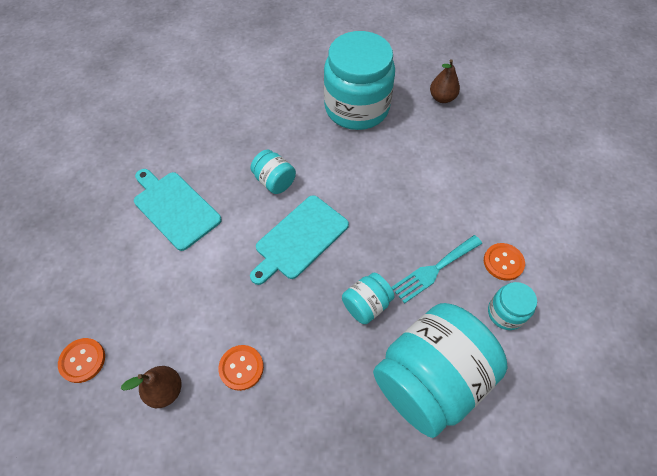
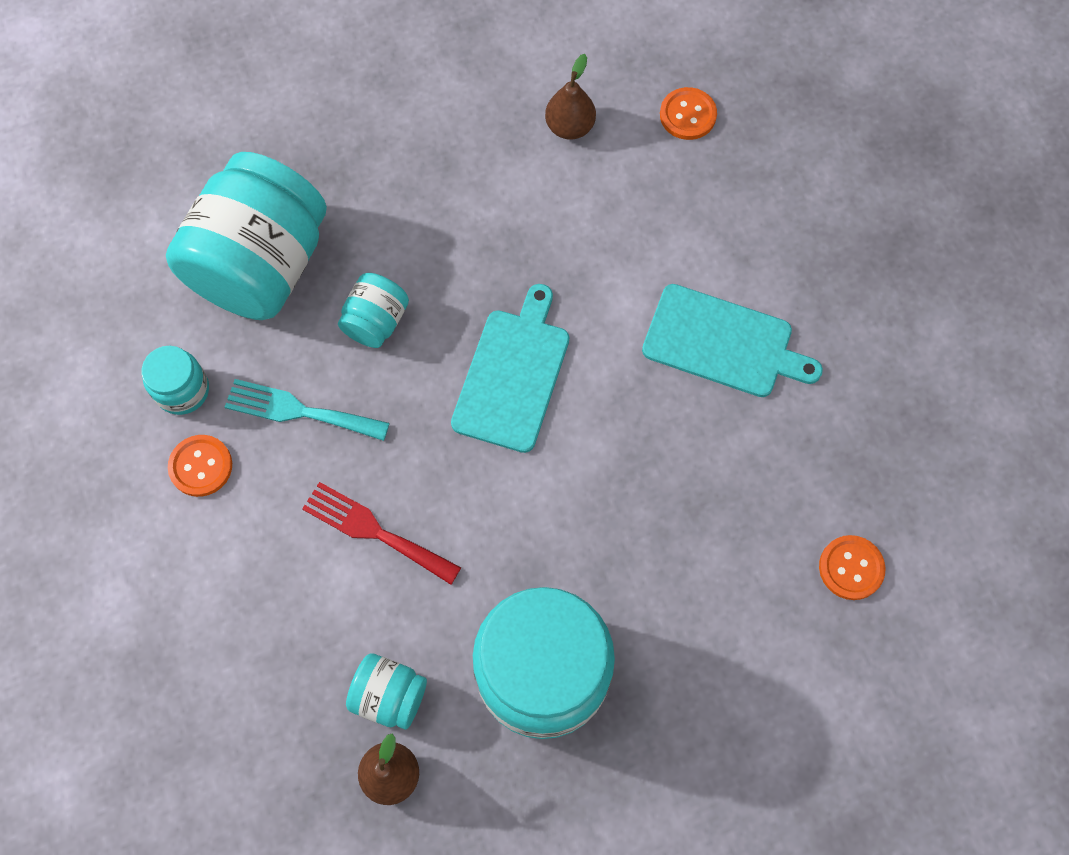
camera: 155 degrees right, 10 degrees up
orange button [218,345,264,391] -> orange button moved to [819,535,885,600]
turquoise jar [250,150,296,194] -> turquoise jar moved to [346,653,427,730]
turquoise fork [391,235,482,304] -> turquoise fork turned 105 degrees counterclockwise [225,379,390,441]
none -> red fork [302,482,461,585]

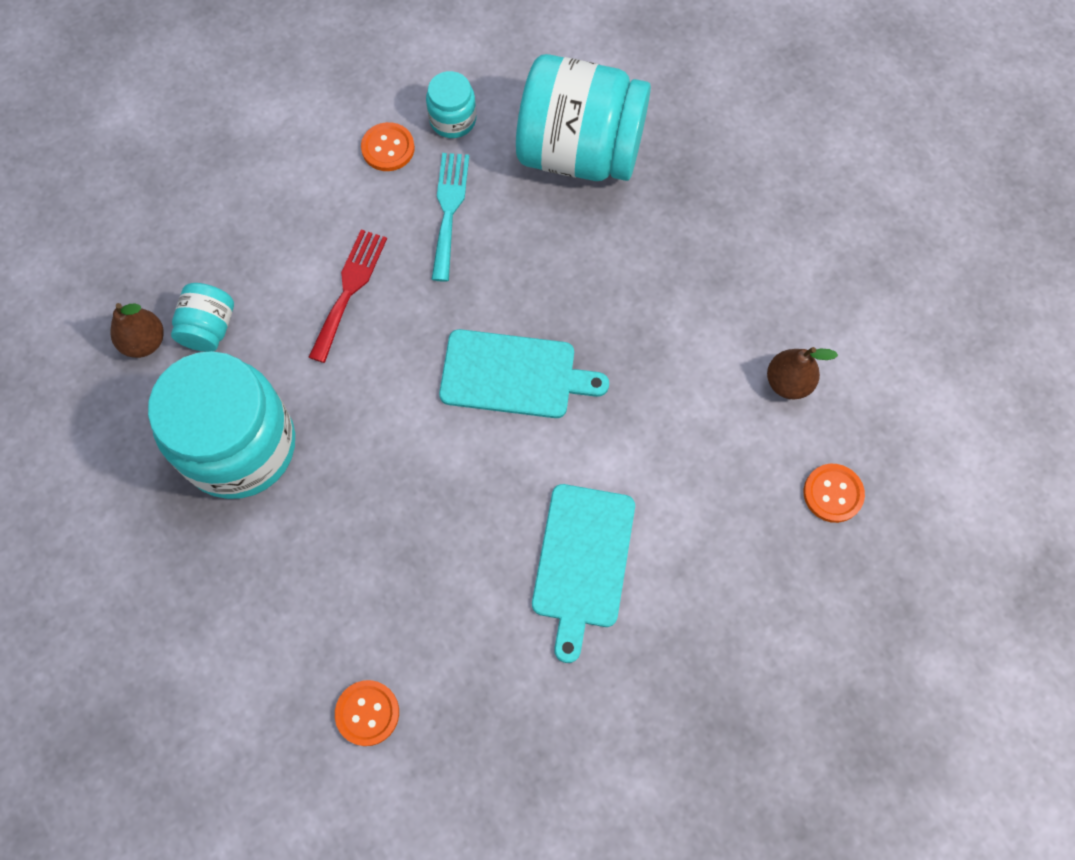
camera: 80 degrees right, 0 degrees up
turquoise jar [338,273,409,348] -> none

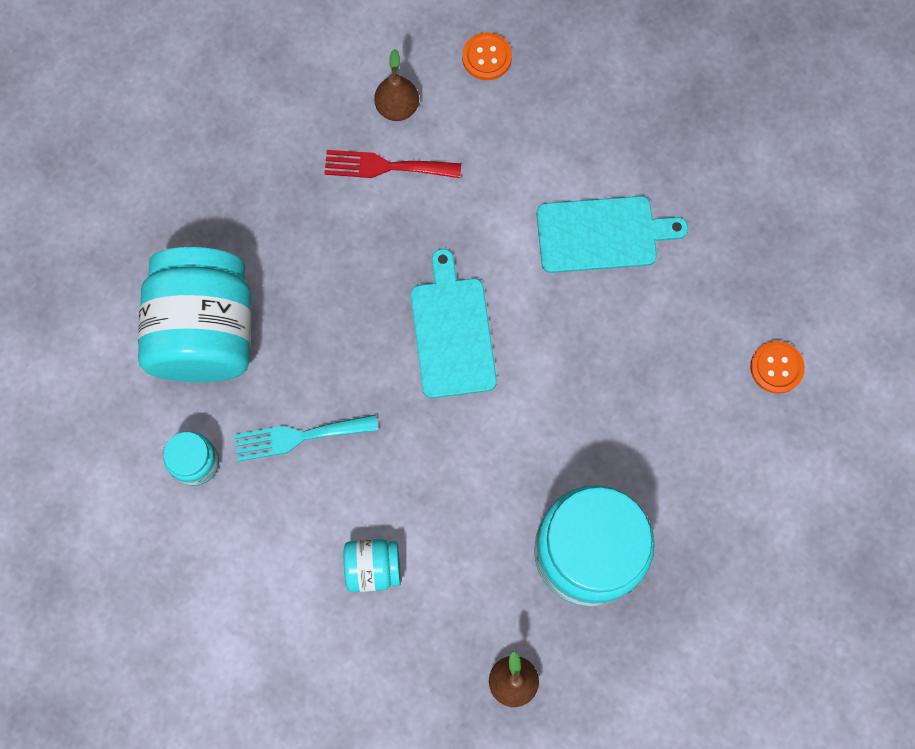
camera: 105 degrees left, 5 degrees up
turquoise jar [171,283,234,352] -> turquoise jar moved to [344,539,401,592]
red fork [309,230,387,363] -> red fork moved to [324,150,461,178]
orange button [361,122,415,171] -> none

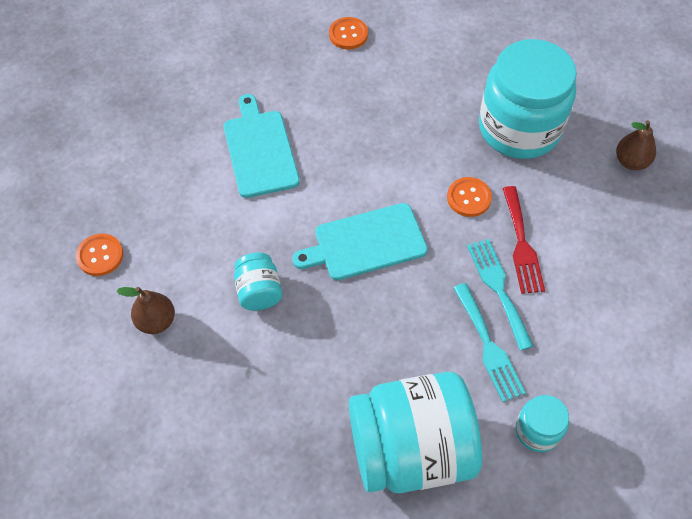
camera: 100 degrees left, 15 degrees down
red fork [324,150,461,178] -> red fork moved to [503,186,545,294]
turquoise jar [344,539,401,592] -> turquoise jar moved to [234,253,282,311]
none -> orange button [447,177,492,217]
none -> turquoise fork [467,239,534,351]

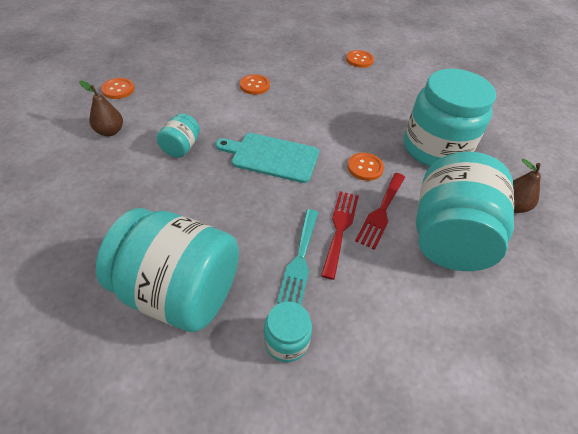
camera: 30 degrees right, 10 degrees down
turquoise cutting board [224,94,300,198] -> orange button [240,74,270,95]
turquoise fork [467,239,534,351] -> red fork [321,191,359,280]
none -> turquoise jar [416,152,514,271]

